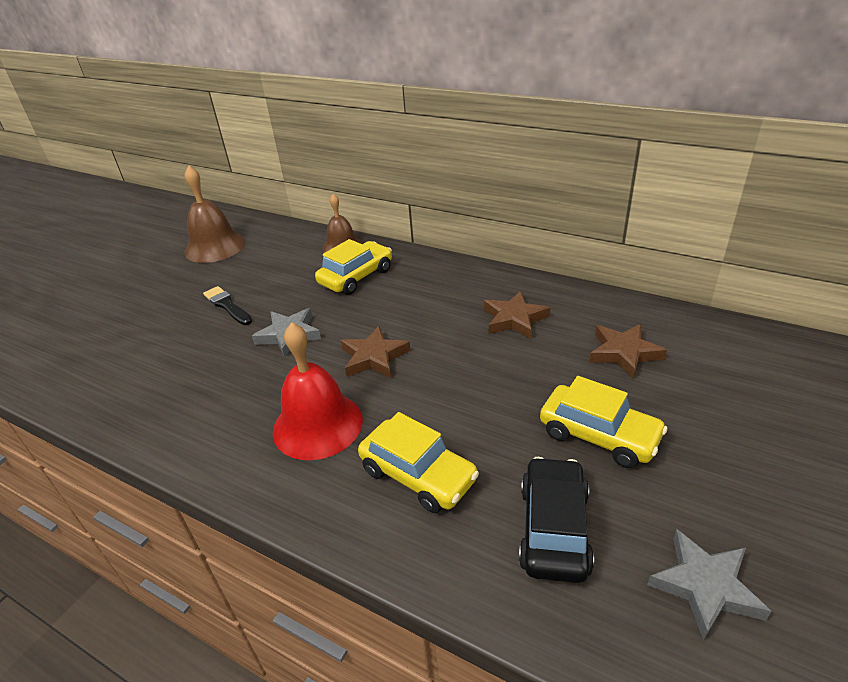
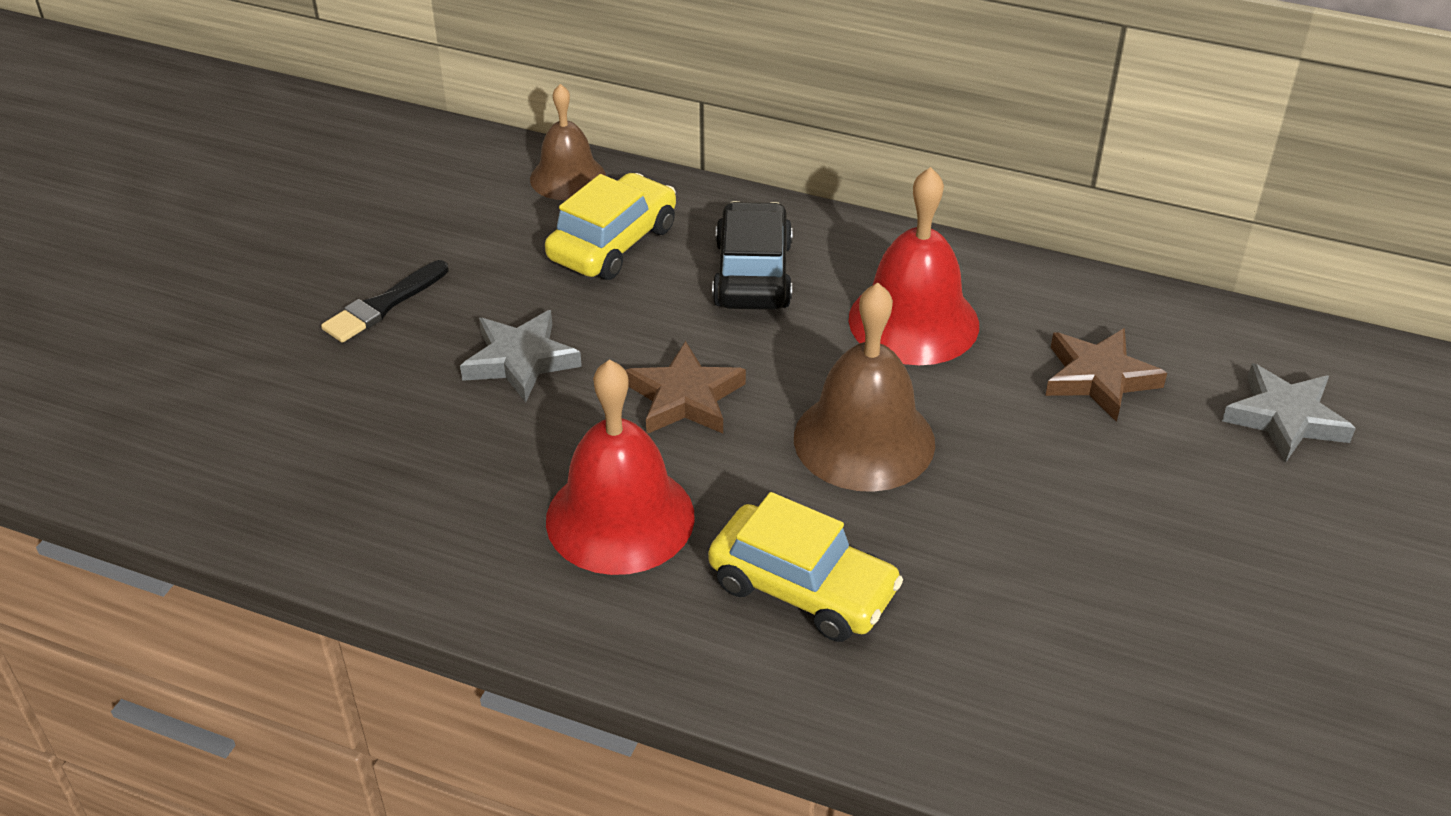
camera: 10 degrees left, 5 degrees up
brown bell [184,165,245,263] -> brown bell moved to [794,283,935,492]
black brush [203,286,252,325] -> black brush turned 90 degrees counterclockwise [321,260,449,343]
brown star [484,291,550,339] -> red bell [849,167,979,365]
black car [519,457,594,583] -> black car moved to [712,201,793,310]
yellow car [540,376,668,468] -> none
grey star [647,529,772,641] -> grey star moved to [1222,363,1356,463]

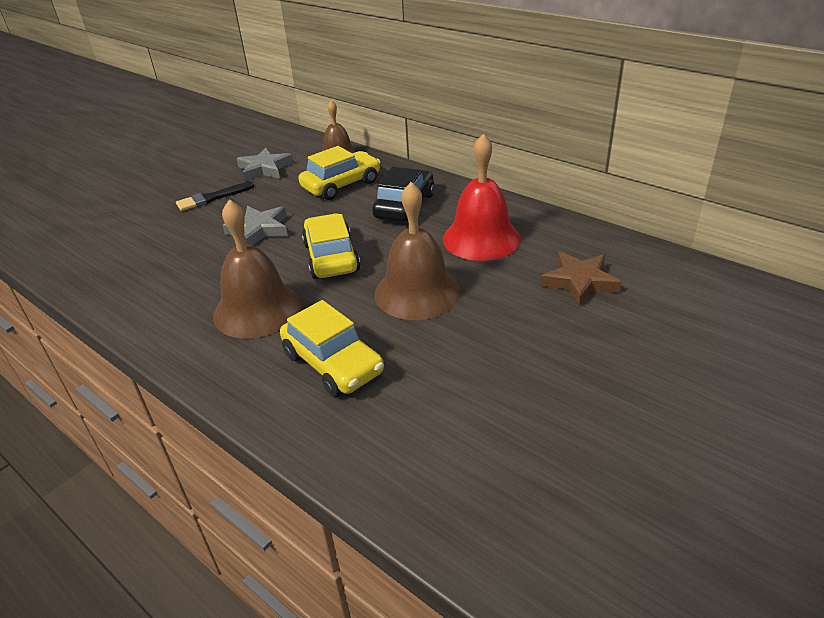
camera: 20 degrees right, 5 degrees down
red bell [546,359,695,575] -> brown bell [213,199,301,339]
brown star [625,341,746,434] -> yellow car [302,213,361,279]
grey star [1222,363,1356,463] -> grey star moved to [237,148,294,181]

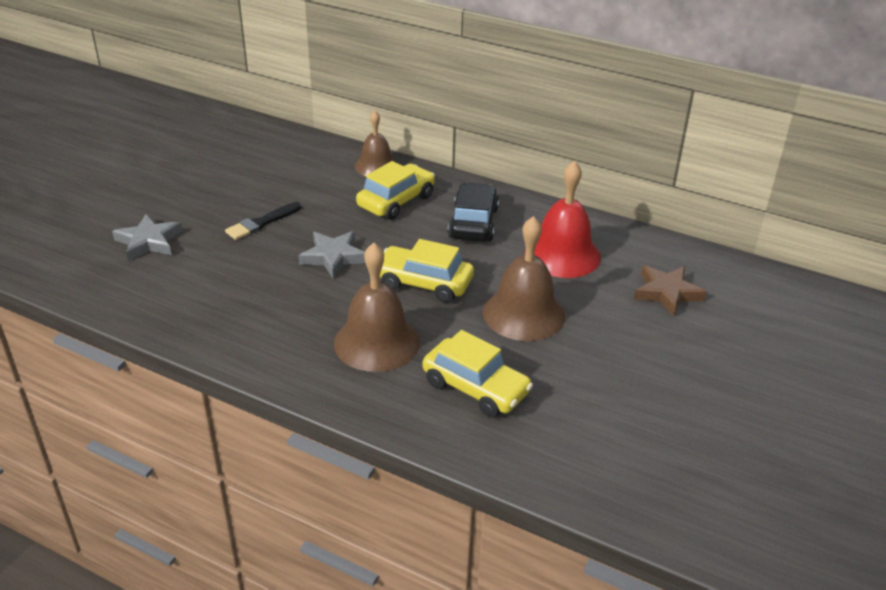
camera: 15 degrees left, 0 degrees up
grey star [237,148,294,181] -> grey star moved to [112,214,183,261]
yellow car [302,213,361,279] -> yellow car turned 45 degrees counterclockwise [380,239,474,303]

